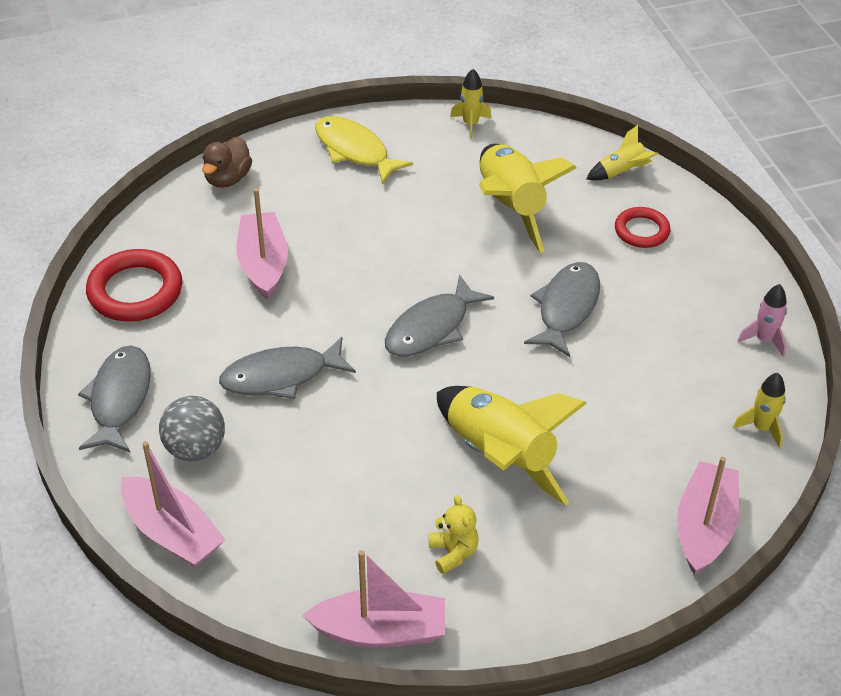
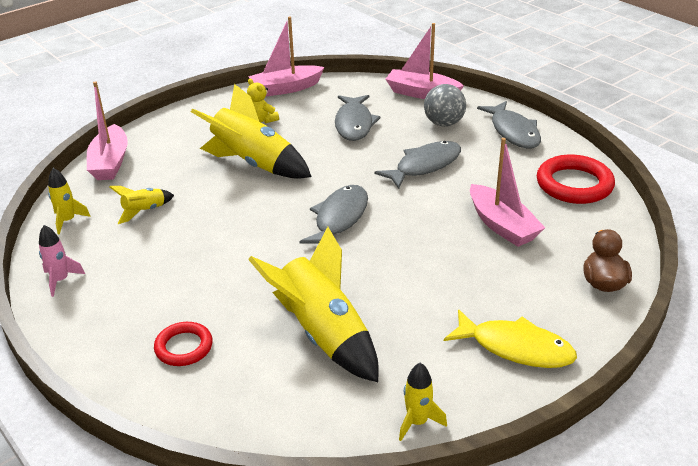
camera: 160 degrees right, 10 degrees down
grey fish [524,262,600,357] -> grey fish moved to [335,95,381,141]
yellow rocket [586,125,658,181] -> yellow rocket moved to [109,186,174,224]

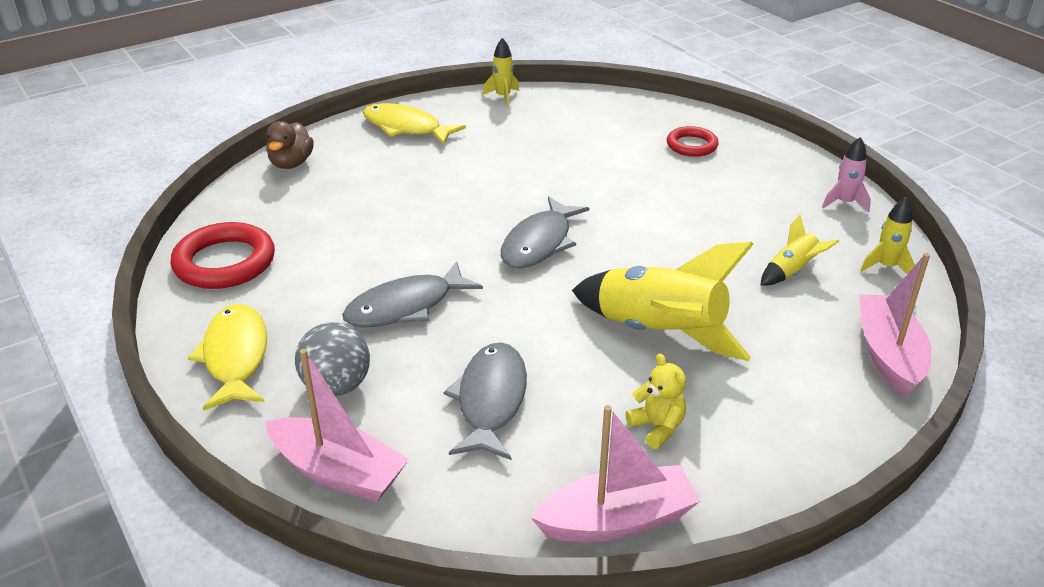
camera: 175 degrees left, 0 degrees up
yellow rocket [248,227,379,382] -> none
pink boat [470,138,545,247] -> none
grey fish [477,101,541,149] -> yellow fish [188,304,267,411]

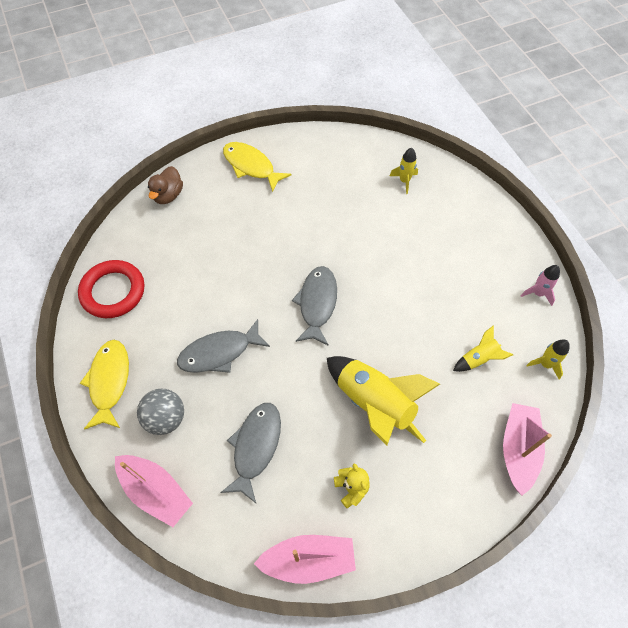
camera: 10 degrees right, 25 degrees up
yellow rocket [482,38,519,107] -> yellow rocket moved to [390,148,418,194]
grey fish [501,197,589,268] -> grey fish turned 150 degrees clockwise [292,266,337,346]
red ring [667,126,718,157] -> none

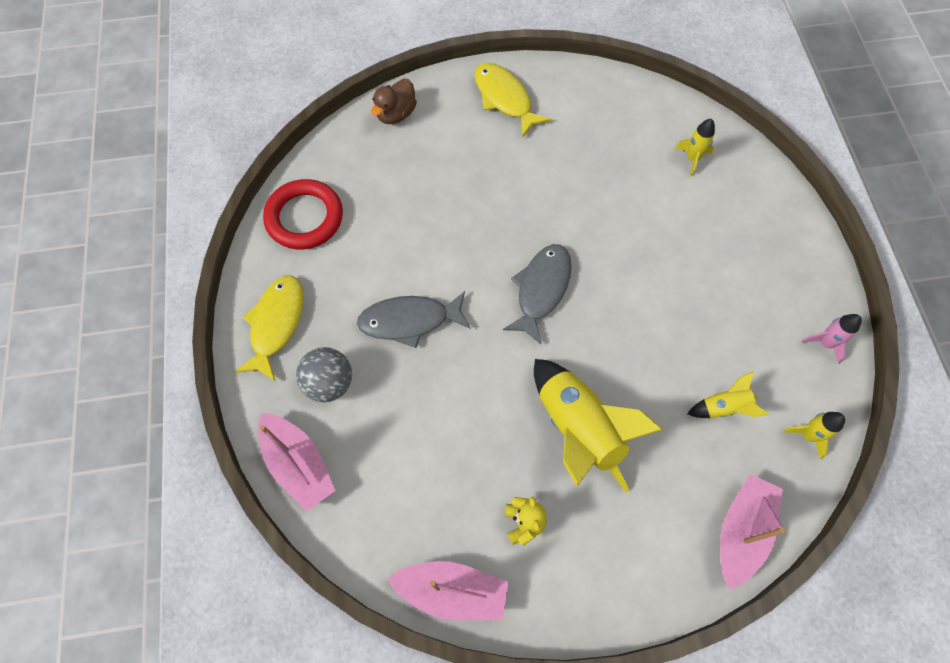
camera: 15 degrees right, 5 degrees up
grey fish [220,403,281,503] -> none

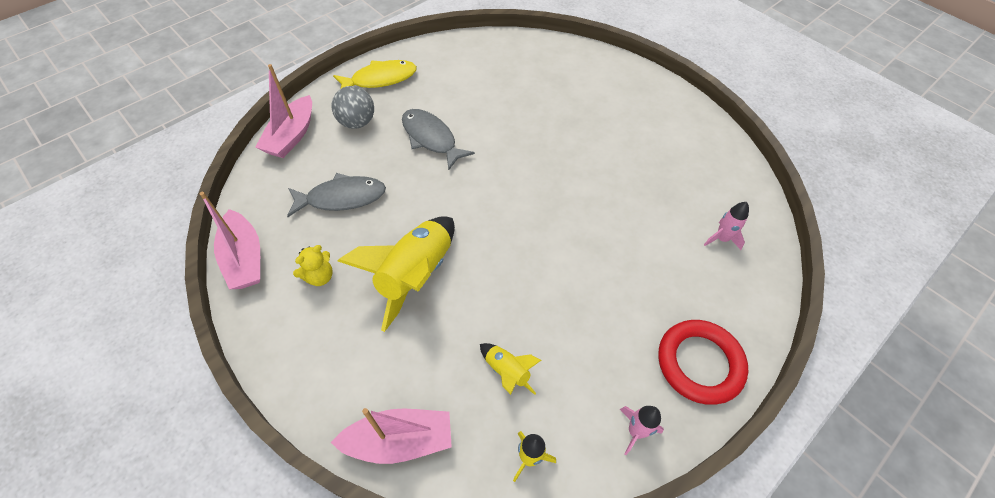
camera: 55 degrees right, 10 degrees down
red ring [263,179,343,249] -> red ring moved to [658,320,748,405]
brown duck [371,79,417,124] -> none
yellow fish [474,63,551,138] -> none
grey fish [503,244,572,345] -> grey fish moved to [287,173,386,217]
yellow rocket [675,119,715,176] -> pink rocket [704,202,749,250]

